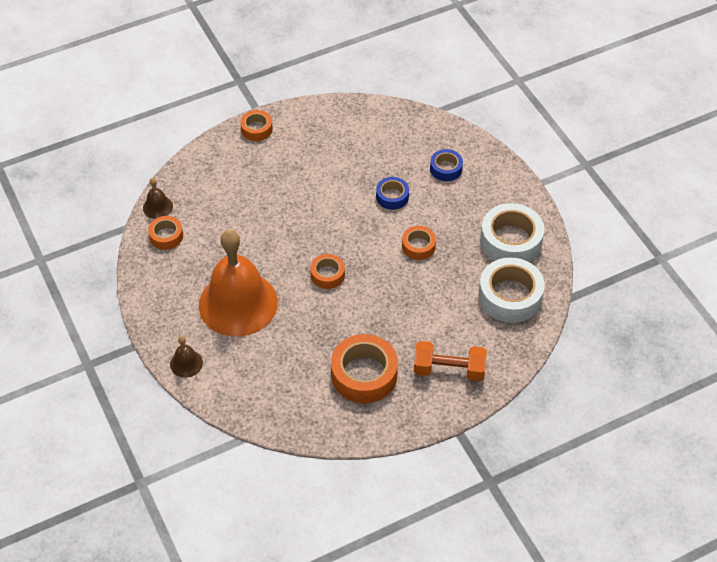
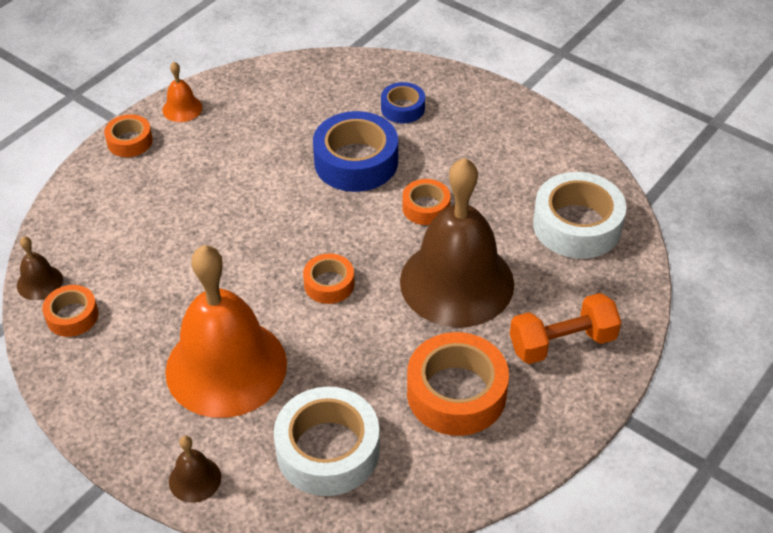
camera: 25 degrees left, 5 degrees down
blue tape [376,177,409,210] -> blue tape [313,111,398,192], size x1.83
white tape [480,203,544,262] -> white tape moved to [274,387,380,496]
none -> orange bell [162,62,202,122]
none -> brown bell [400,158,514,328]

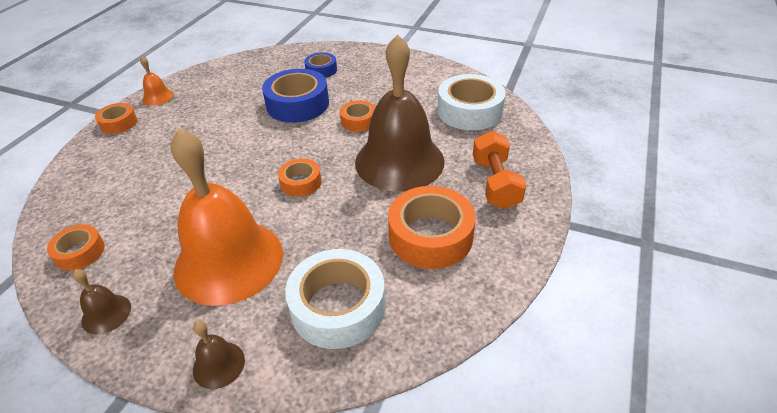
camera: 15 degrees left, 5 degrees down
brown bell [17,236,63,300] -> brown bell moved to [73,269,131,334]
orange dumbbell [510,293,621,364] -> orange dumbbell turned 60 degrees counterclockwise [473,131,526,209]

